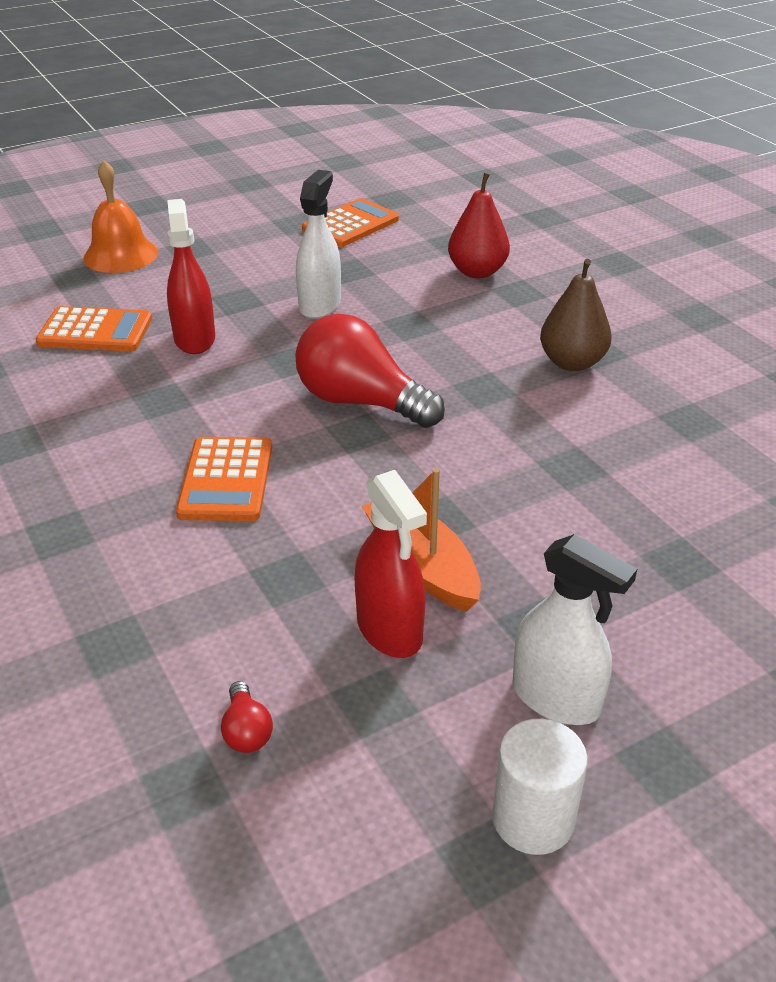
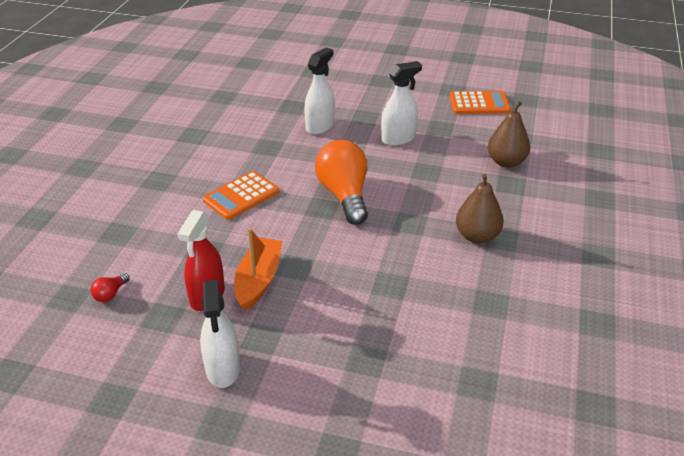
camera: 45 degrees right, 0 degrees up
orange calculator [36,306,152,351] -> none
orange bell [83,160,158,273] -> none
red spray bottle [167,199,215,354] -> white spray bottle [304,47,335,135]
red light bulb [295,313,445,428] -> orange light bulb [315,140,368,225]
red pear [448,173,510,278] -> brown pear [488,101,530,168]
white cylinder [492,719,588,855] -> none

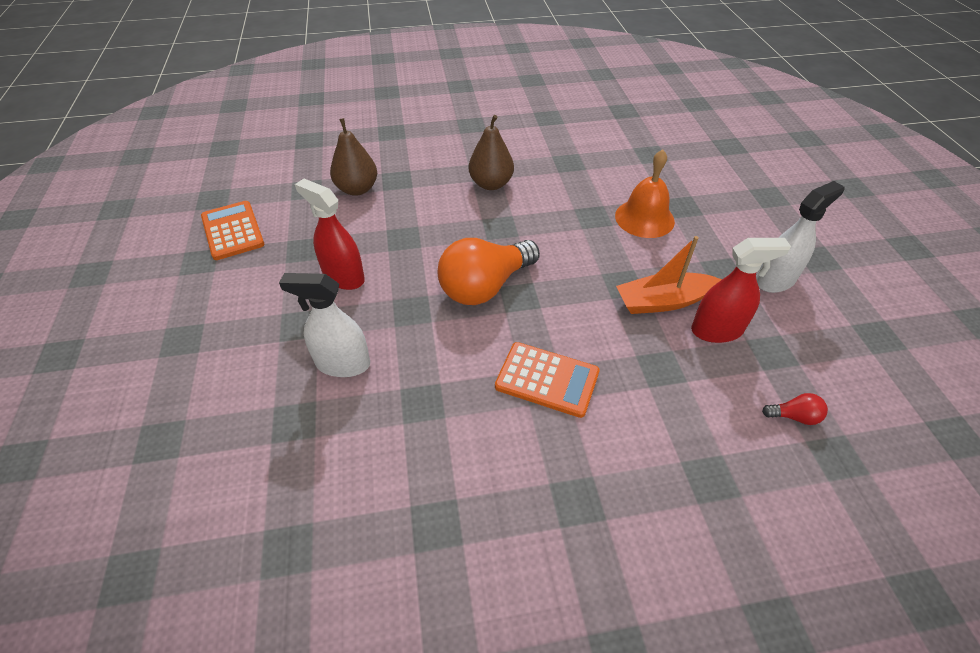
camera: 115 degrees left, 10 degrees up
white spray bottle [381,61,422,146] -> red spray bottle [295,179,365,290]
none -> orange bell [615,149,675,238]

